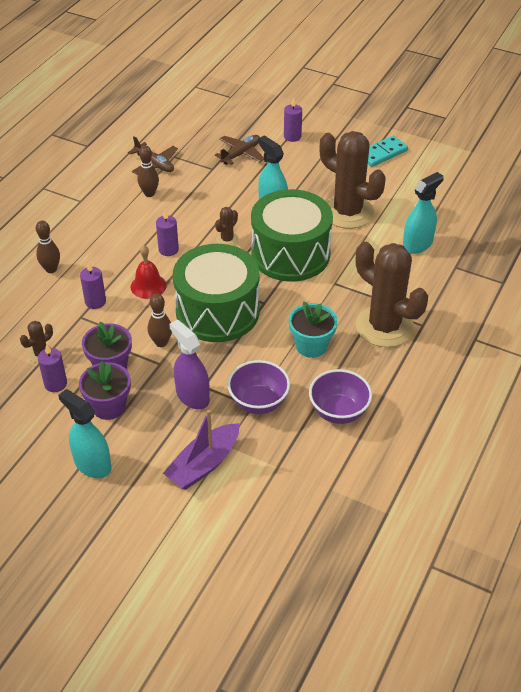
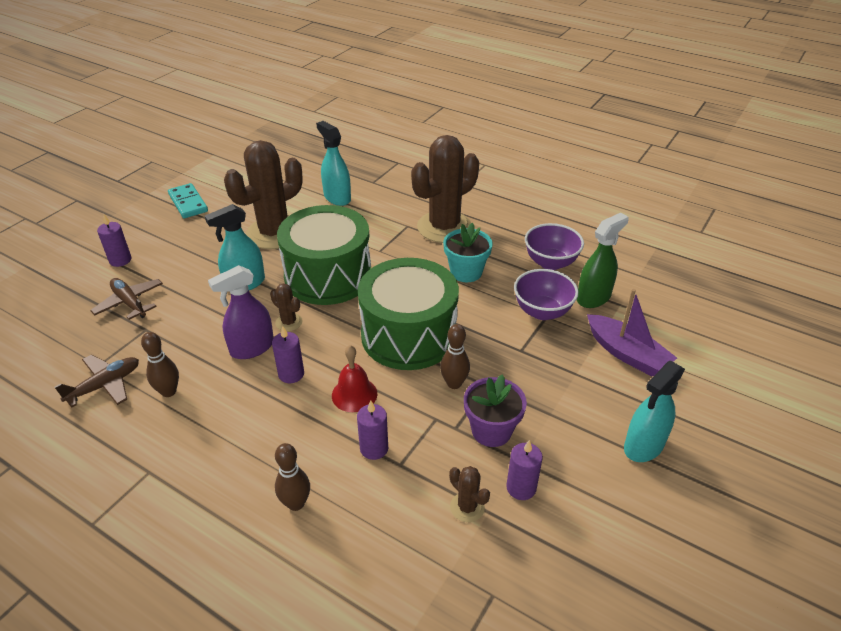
camera: 85 degrees left, 5 degrees down
purple flower pot [79,361,131,420] -> none
purple spray bottle [169,320,210,409] -> purple spray bottle moved to [208,265,274,359]
none -> green spray bottle [577,213,629,308]

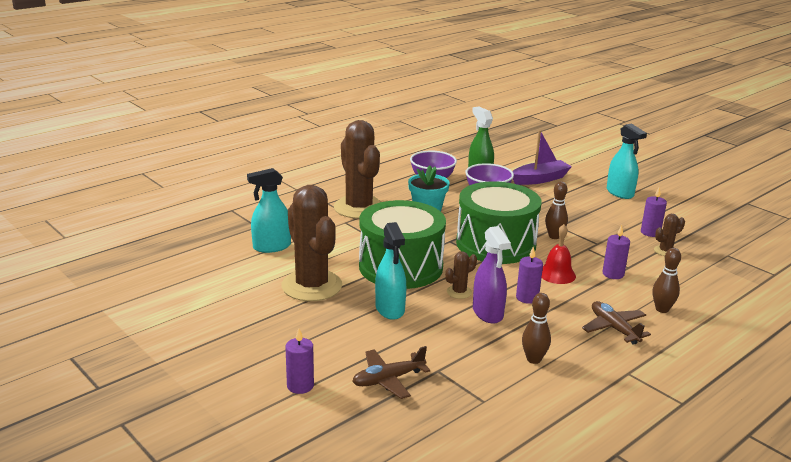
camera: 75 degrees left, 15 degrees down
brown plane [55,355,139,408] -> brown plane moved to [582,301,651,345]
turquoise domino [168,183,208,218] -> none
purple flower pot [464,374,527,447] -> none

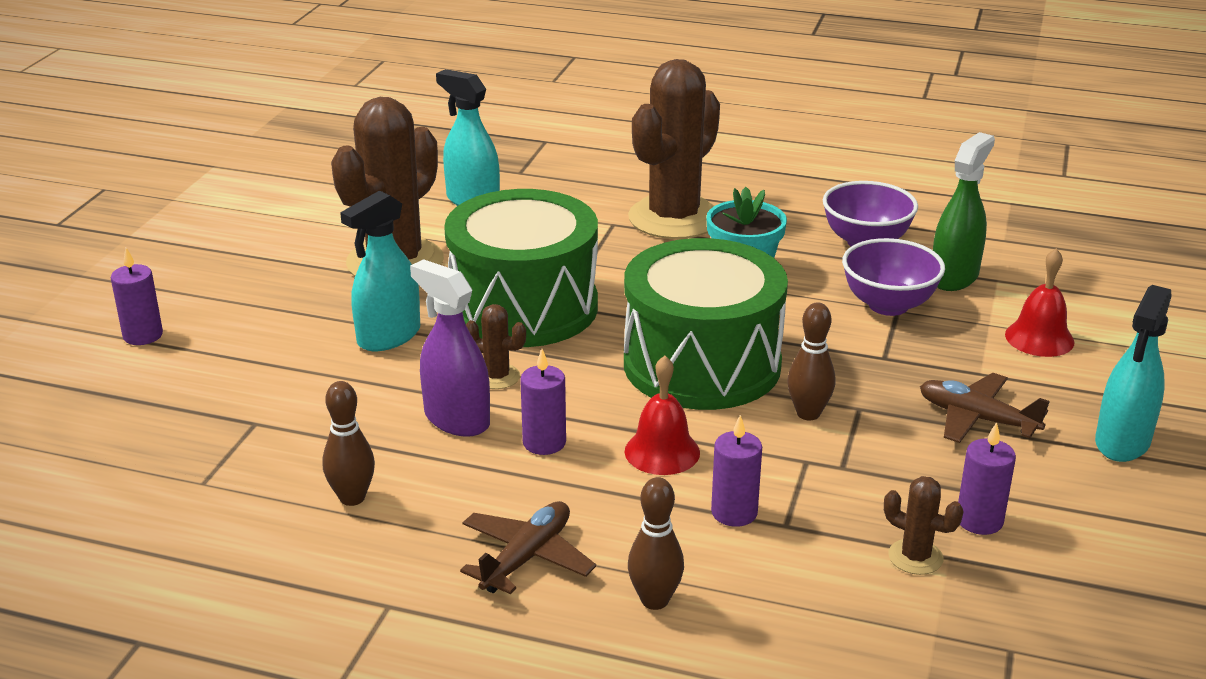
camera: 60 degrees right, 5 degrees up
brown plane [352,346,430,399] -> brown plane moved to [920,373,1050,443]
purple spray bottle [473,226,511,324] -> purple spray bottle turned 90 degrees clockwise [410,259,490,437]
purple boat [512,130,572,185] -> red bell [1005,248,1074,357]

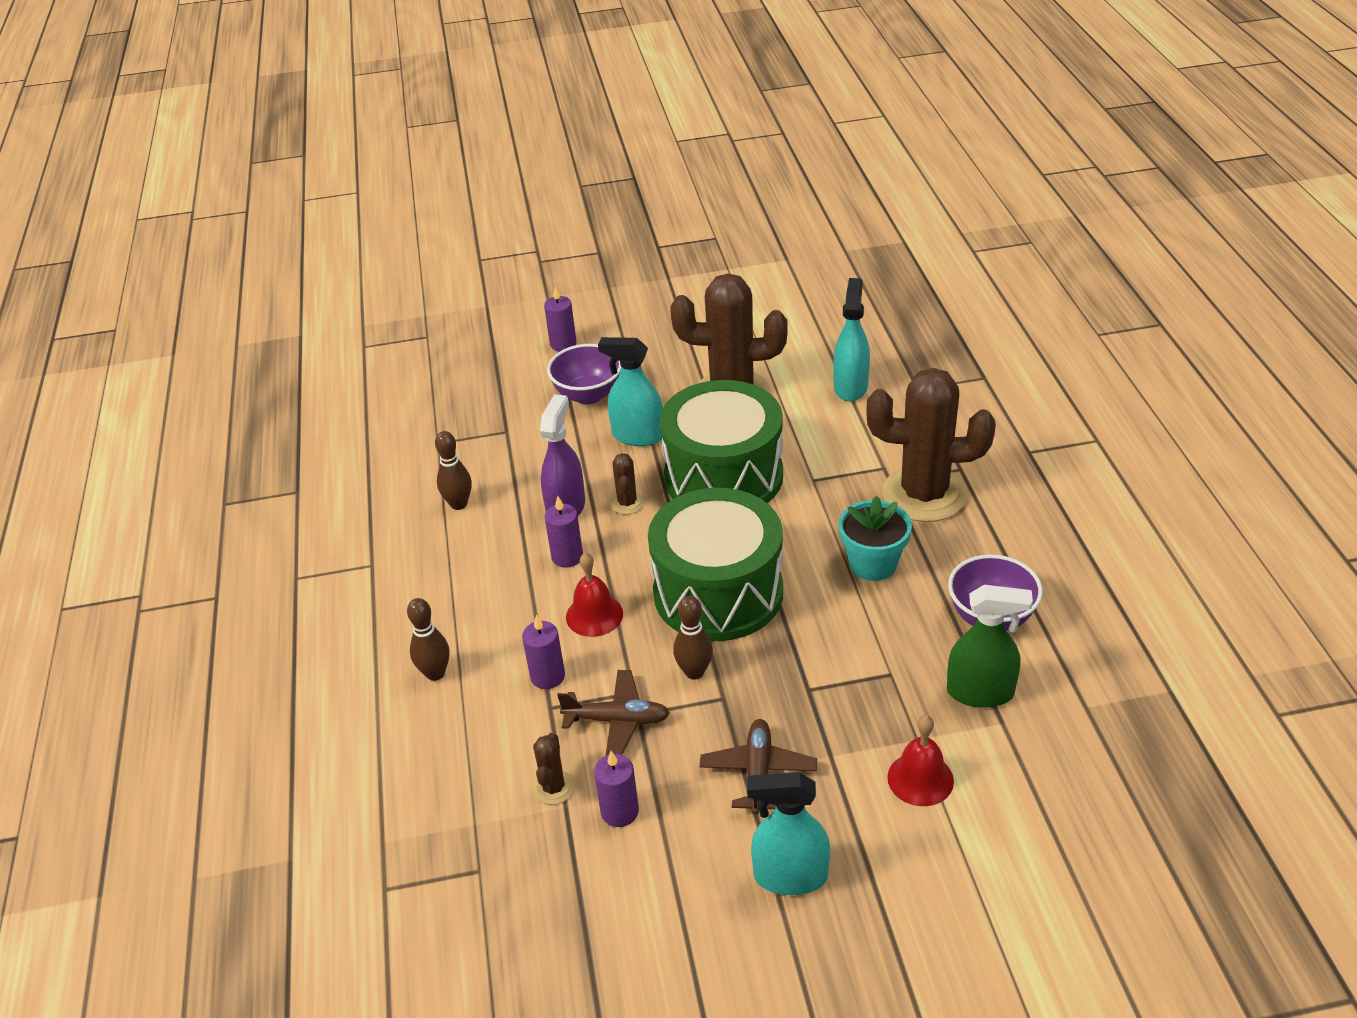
camera: 65 degrees right, 10 degrees up
brown plane [460,501,596,594] -> brown plane moved to [557,670,670,755]
purple bowl [842,238,945,316] -> purple bowl moved to [547,344,621,404]

